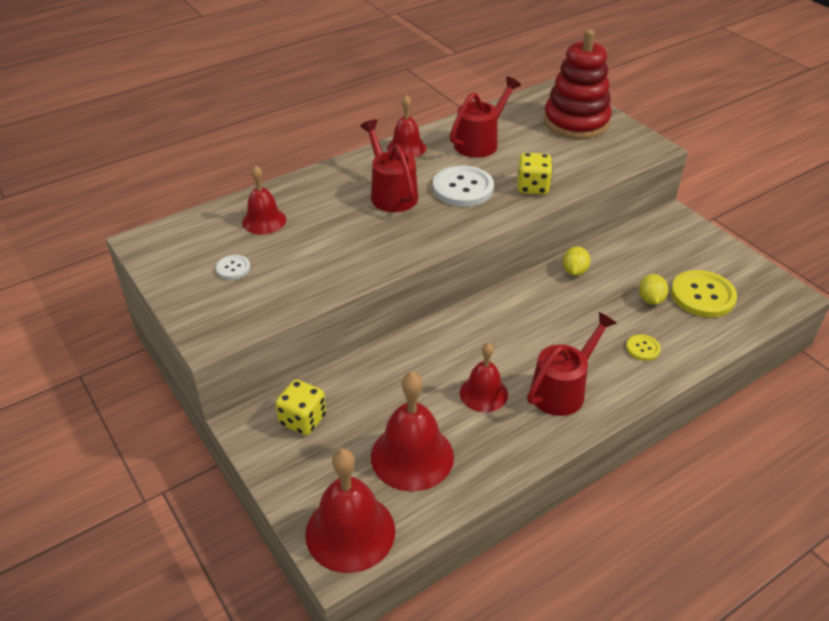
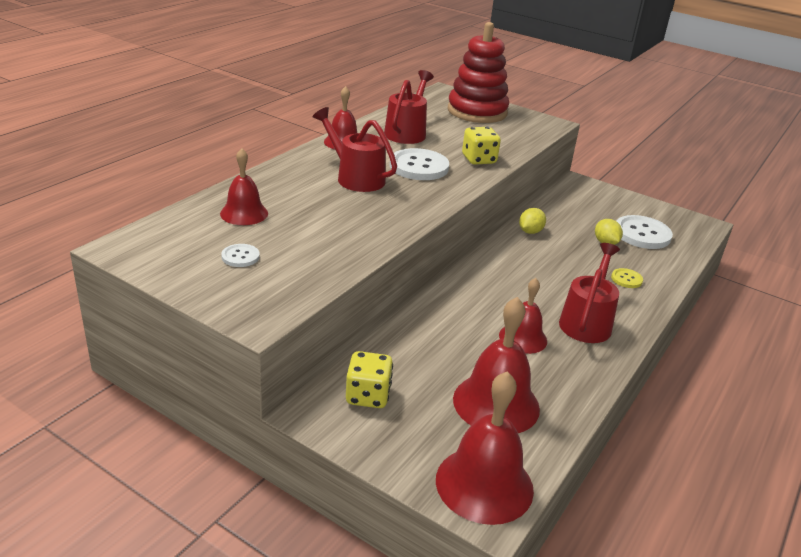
camera: 25 degrees left, 10 degrees down
yellow lemon [563,247,591,276] -> yellow lemon turned 45 degrees clockwise [519,208,546,234]
yellow button [671,270,737,318] -> white button [617,215,673,249]

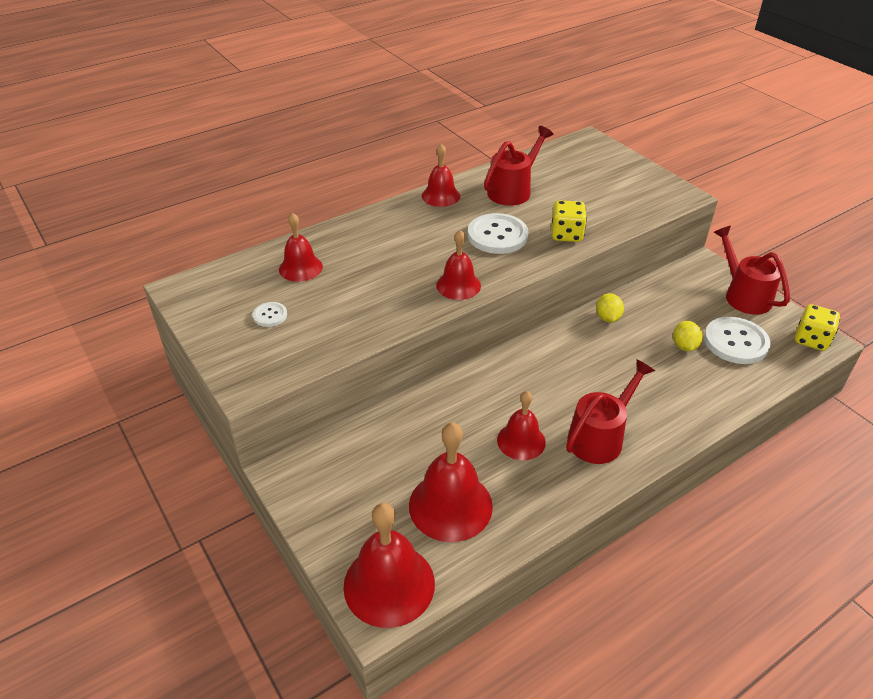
camera: 25 degrees right, 10 degrees up
red watering can [313,107,397,192] -> red watering can moved to [714,226,790,315]
yellow dice [346,351,393,408] -> yellow dice moved to [795,304,840,351]
red stacking toy [448,22,509,123] -> none
yellow lemon [519,208,546,234] -> yellow lemon turned 60 degrees counterclockwise [596,293,624,323]
yellow button [611,268,643,288] -> none
none -> red bell [436,230,481,300]

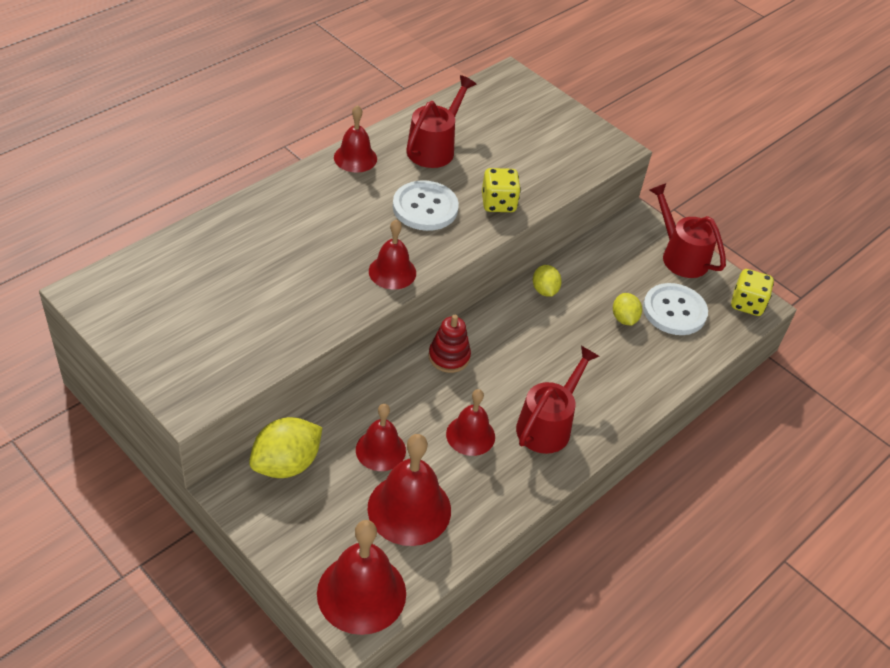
camera: 15 degrees left, 5 degrees up
white button [253,302,287,327] -> none
red bell [279,213,323,282] -> red bell moved to [356,404,406,471]
none -> yellow lemon [249,417,323,478]
none -> red stacking toy [429,315,471,373]

